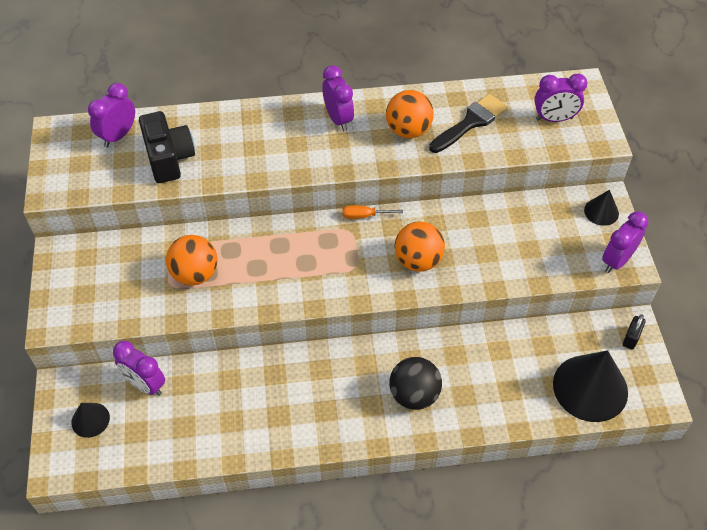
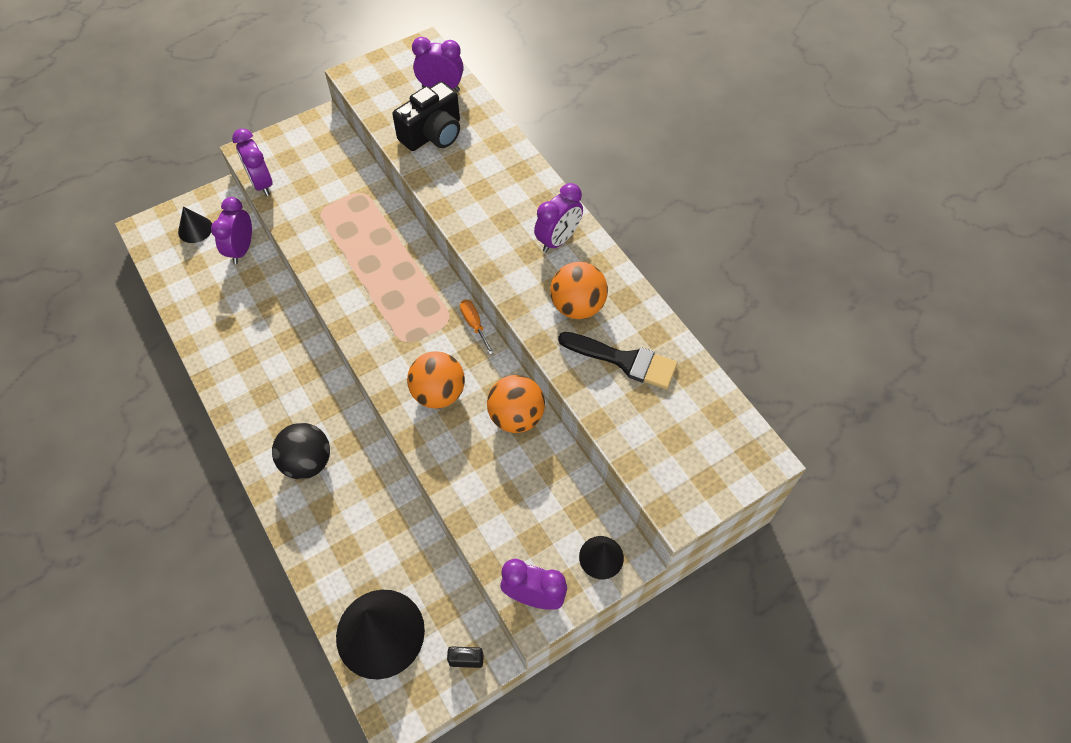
camera: 65 degrees right, 5 degrees up
orange ball [166,235,218,285] -> orange ball moved to [487,375,545,433]
purple clock [534,73,587,122] -> purple clock moved to [232,128,273,196]

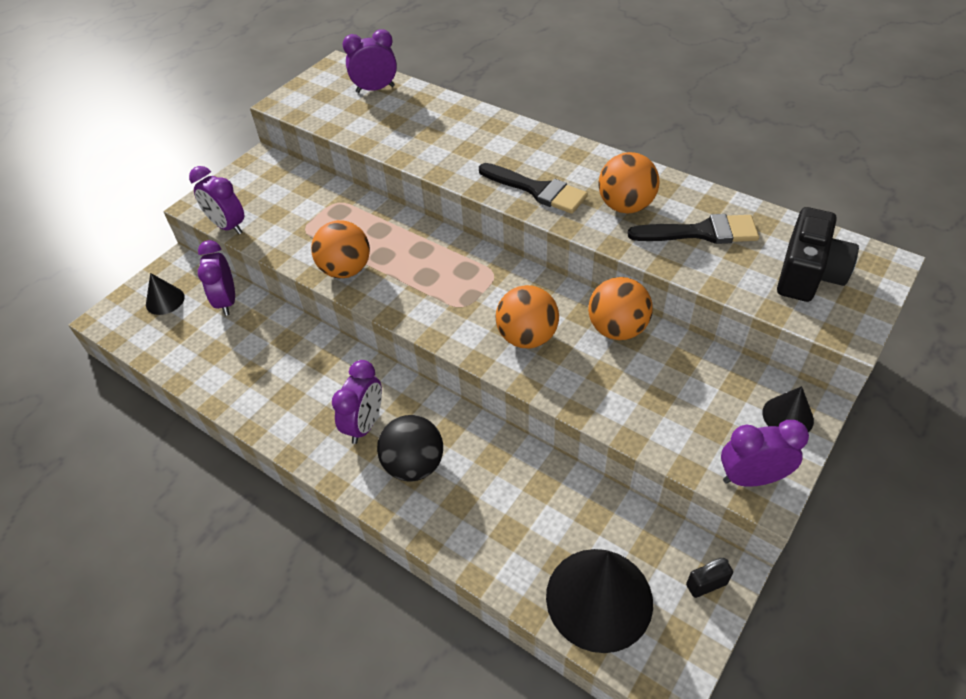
camera: 20 degrees left, 10 degrees down
black camera [392,81,460,151] -> black camera moved to [777,207,859,302]
orange screwdriver [460,300,494,355] -> none
purple clock [534,183,583,253] -> purple clock moved to [332,360,382,444]
none -> orange ball [311,220,370,278]
none -> black brush [479,163,588,214]

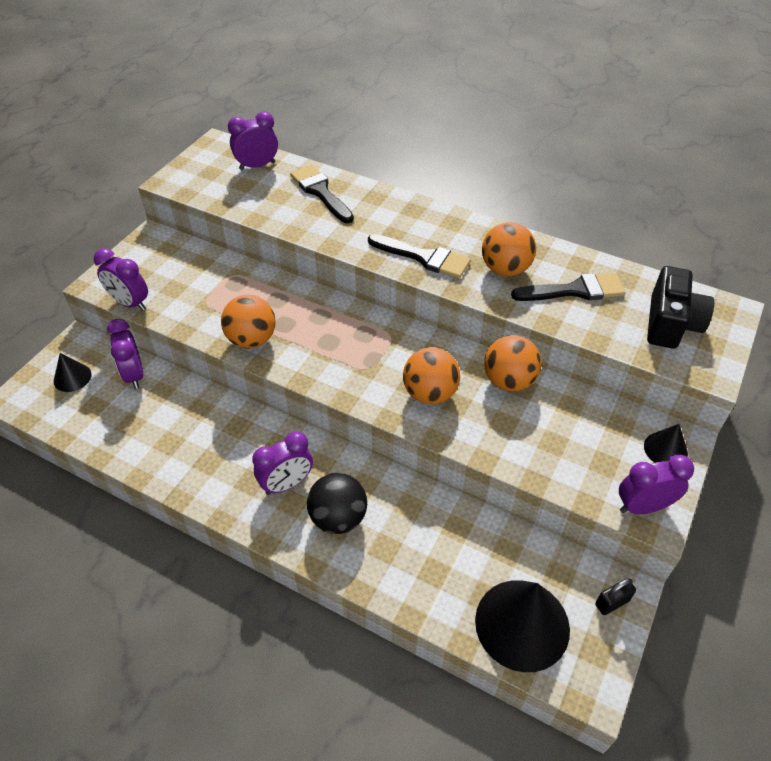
camera: 10 degrees left, 0 degrees up
purple clock [332,360,382,444] -> purple clock turned 45 degrees clockwise [252,431,313,495]
none -> black brush [290,165,354,223]

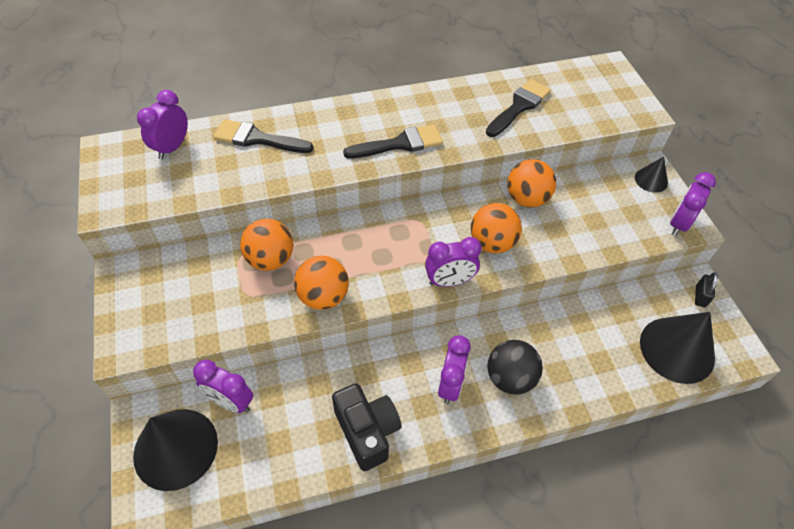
camera: 45 degrees left, 5 degrees up
black cone [54,353,92,392] -> black cone [133,409,218,491], size x2.01
purple clock [94,248,148,311] -> purple clock moved to [425,237,482,287]
orange ball [482,222,536,277] -> orange ball moved to [240,219,293,271]
black camera [647,266,714,349] -> black camera moved to [332,383,401,471]

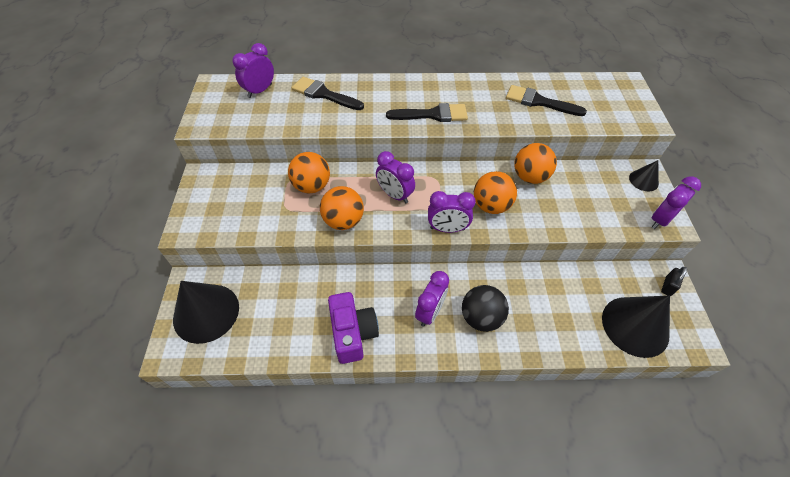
camera: 15 degrees right, 0 degrees up
purple clock [193,360,253,413] -> purple clock moved to [376,151,415,203]
black camera [332,383,401,471] -> purple camera [328,292,379,364]
black brush [486,79,551,137] -> black brush turned 120 degrees counterclockwise [506,85,587,116]

